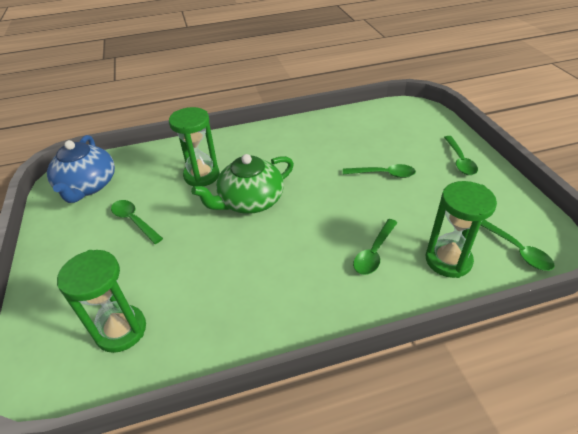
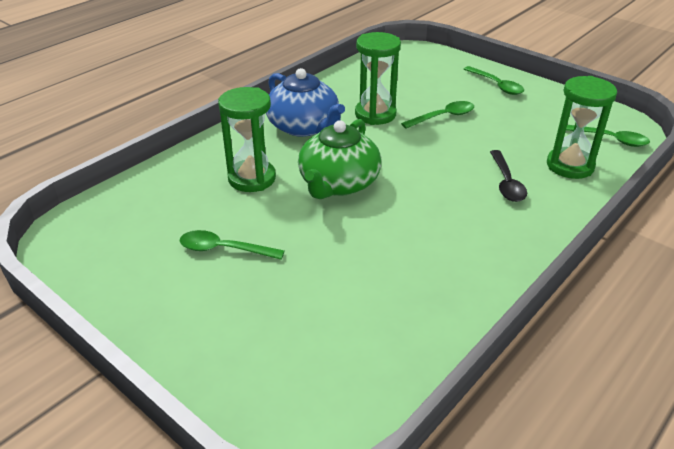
camera: 35 degrees left, 5 degrees down
blue teapot [47,135,115,203] -> blue teapot moved to [266,68,345,137]
green hourglass [57,250,146,353] -> green hourglass moved to [355,32,401,125]
green spoon [353,219,397,275] -> black spoon [490,150,527,202]

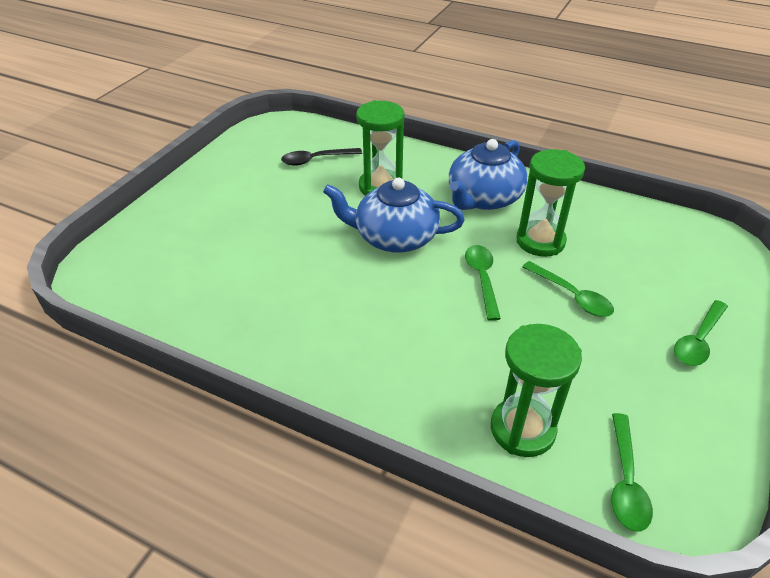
camera: 75 degrees right, 5 degrees up
green spoon [179,230,285,260] -> green spoon moved to [465,245,501,321]
green teapot [298,119,381,199] -> blue teapot [323,178,465,253]
black spoon [490,150,527,202] -> black spoon moved to [281,148,362,166]

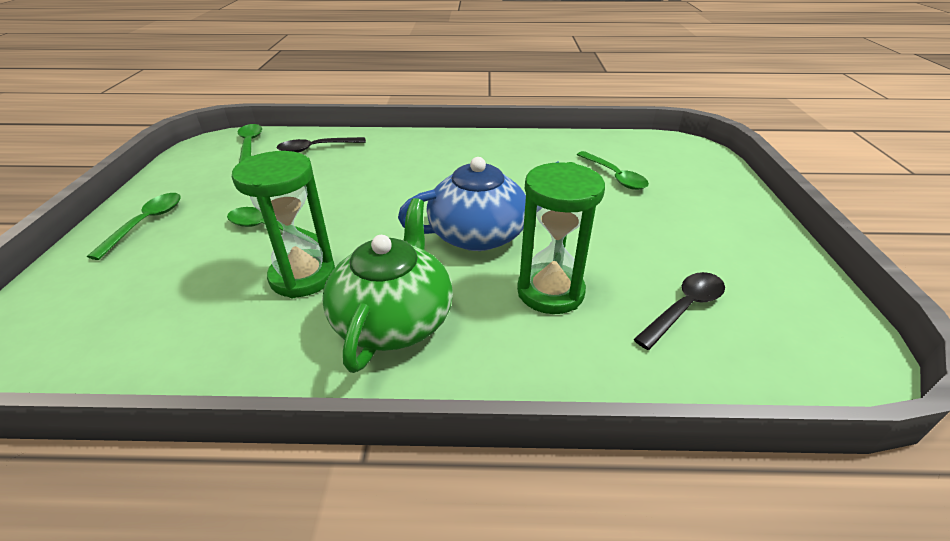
camera: 155 degrees right, 5 degrees down
blue teapot [449,139,528,210] -> green teapot [322,198,453,373]
green spoon [465,245,501,321] -> green spoon moved to [577,151,649,190]
green hourglass [491,324,582,457] -> black spoon [276,137,366,153]

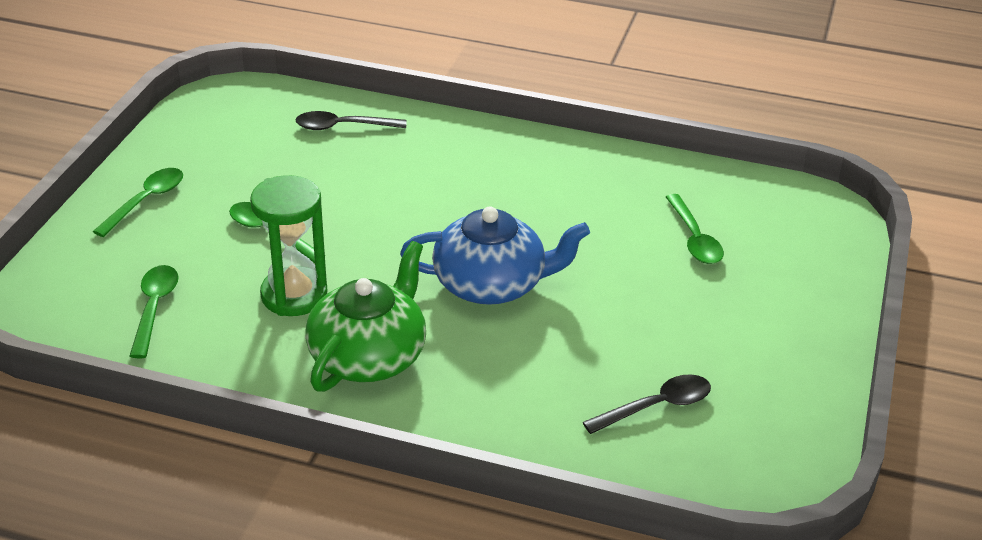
camera: 15 degrees right, 0 degrees up
green spoon [238,124,262,163] -> green spoon moved to [130,265,179,358]
green hourglass [517,162,605,314] -> none

